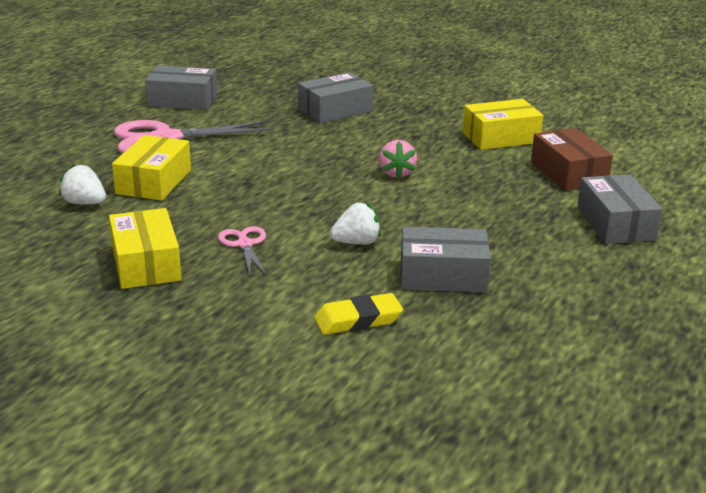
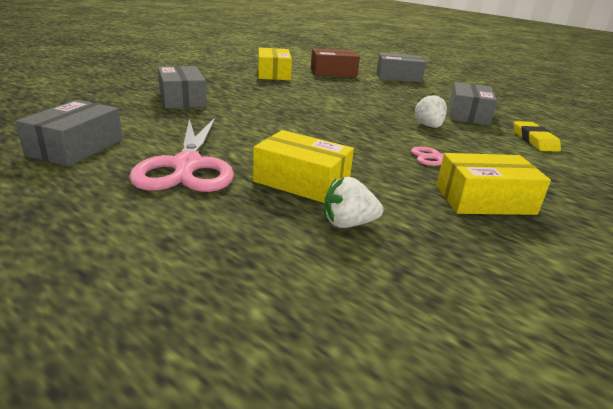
camera: 80 degrees left, 0 degrees up
white strawberry [59,164,106,204] -> white strawberry turned 45 degrees clockwise [324,177,383,228]
pink strawberry [379,140,417,179] -> none

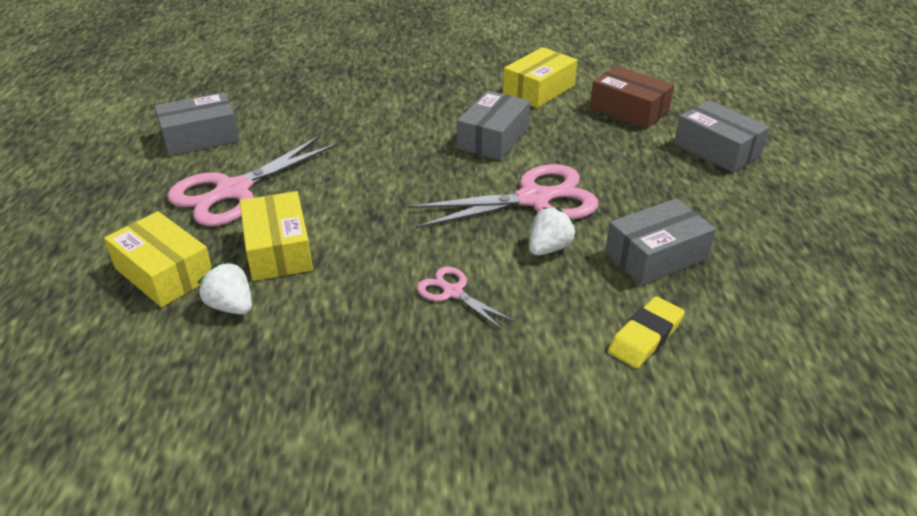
camera: 50 degrees right, 10 degrees up
grey box [158,66,207,109] -> grey box moved to [457,91,531,160]
yellow box [436,153,551,215] -> yellow box moved to [104,211,212,307]
none -> pink scissors [408,164,598,228]

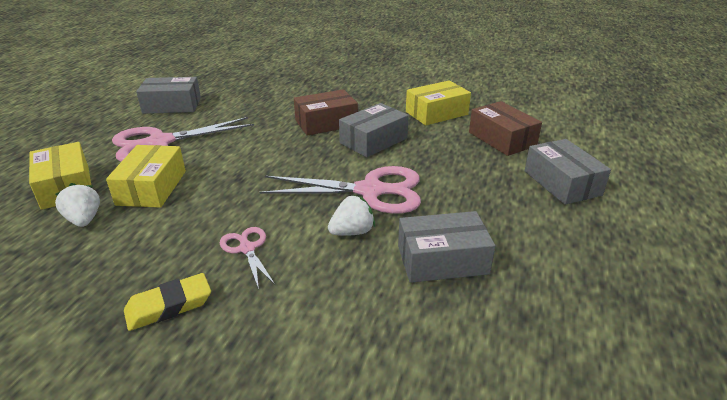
camera: 20 degrees right, 5 degrees down
yellow eraser [608,296,685,368] -> yellow eraser moved to [124,273,211,331]
none -> brown box [294,89,358,136]

